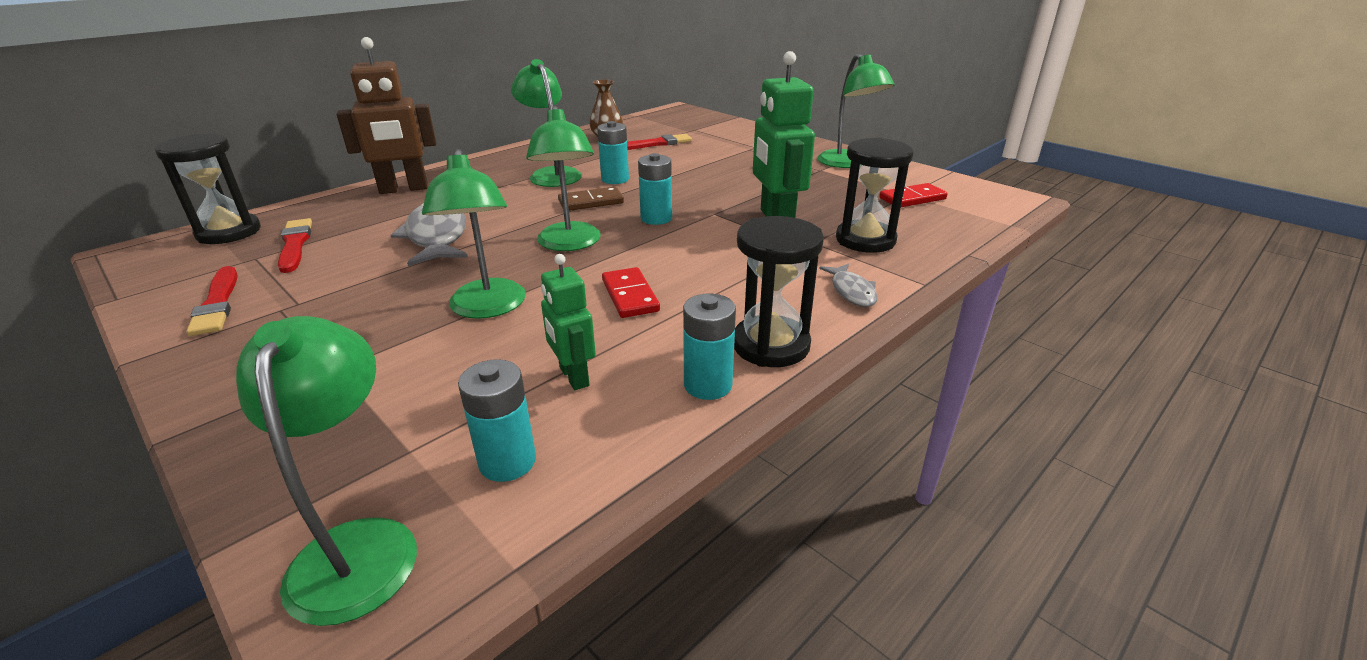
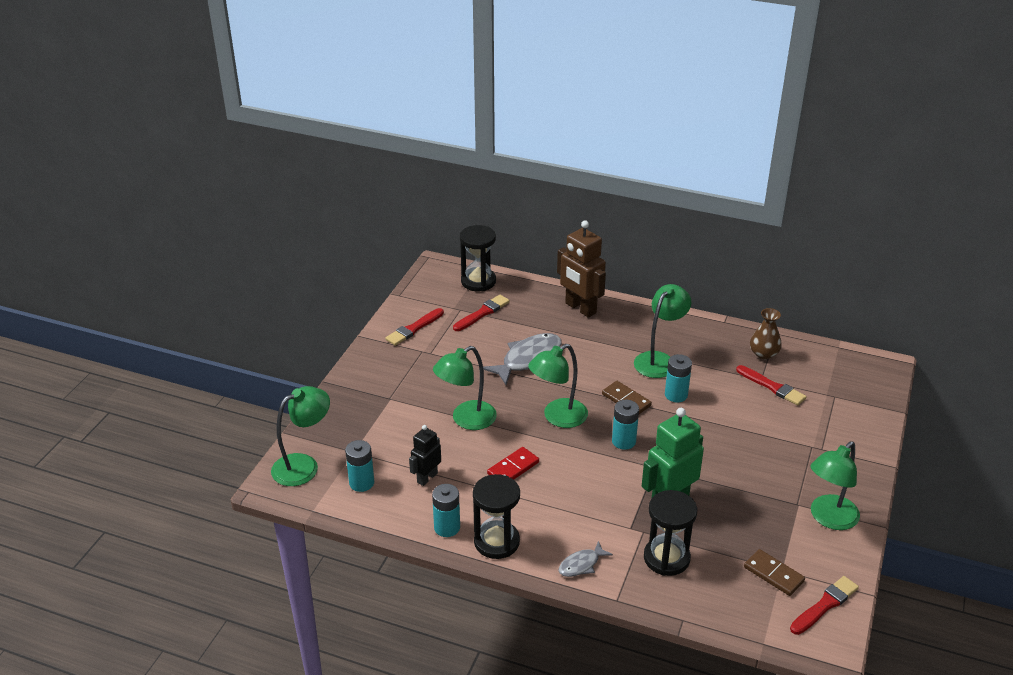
camera: 65 degrees right, 5 degrees up
green robot [541,254,596,390] -> black robot [409,425,441,486]
red domino [879,183,948,207] -> brown domino [744,549,805,596]
none -> red brush [790,576,859,635]

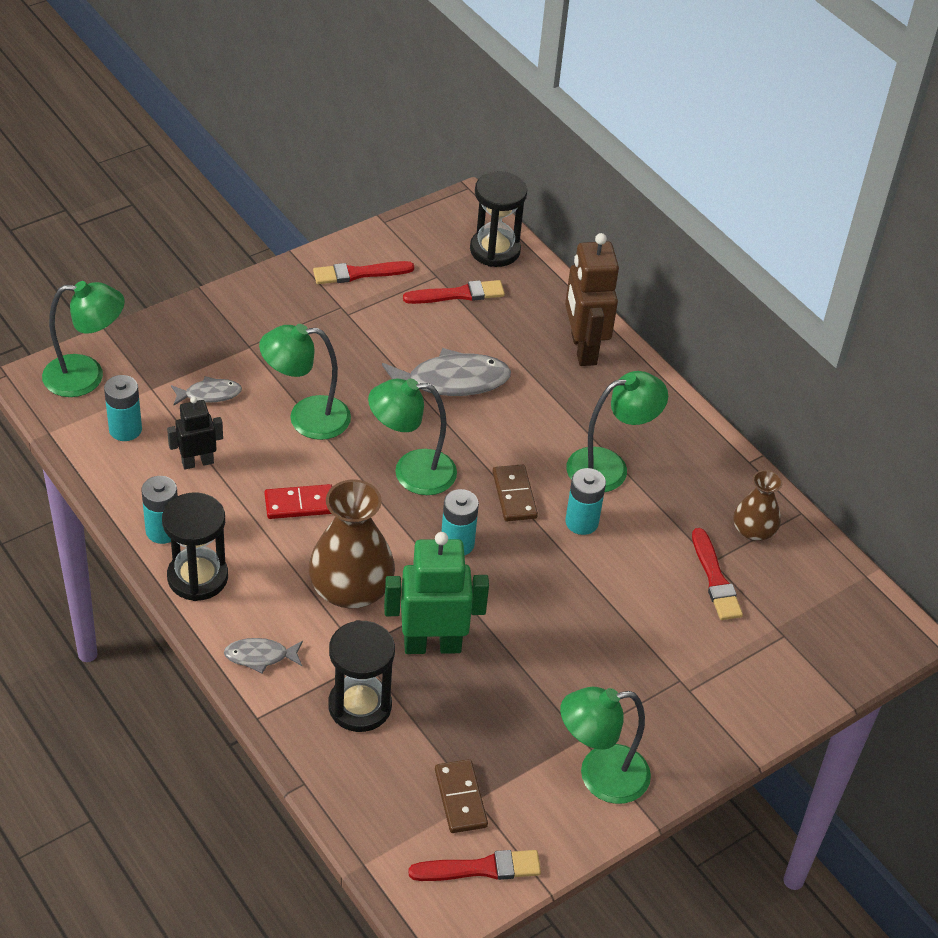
camera: 30 degrees right, 10 degrees up
none -> grey fish [171,376,242,406]
none -> brown vase [309,479,395,608]

